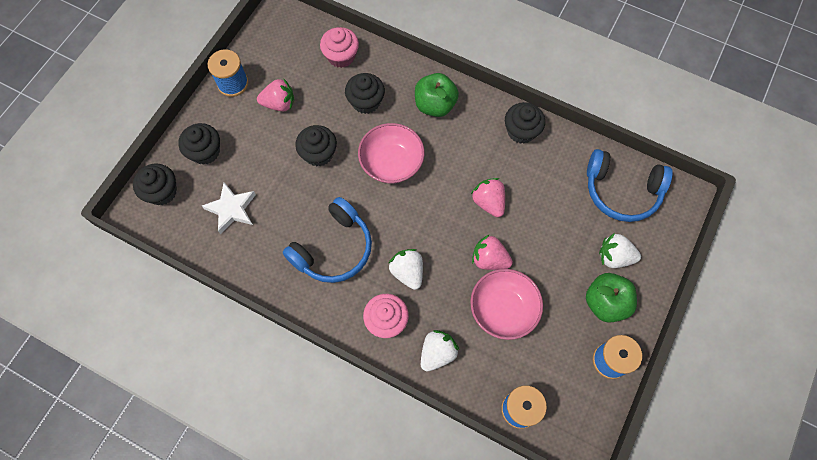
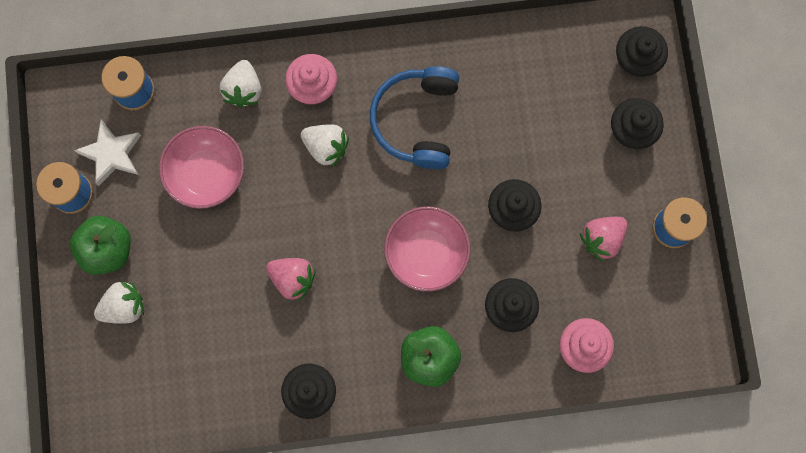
camera: 145 degrees right, 10 degrees up
white star [202,182,256,234] -> white star moved to [74,120,141,186]
pink strawberry [472,235,513,270] -> none
blue headphones [587,149,673,222] -> none

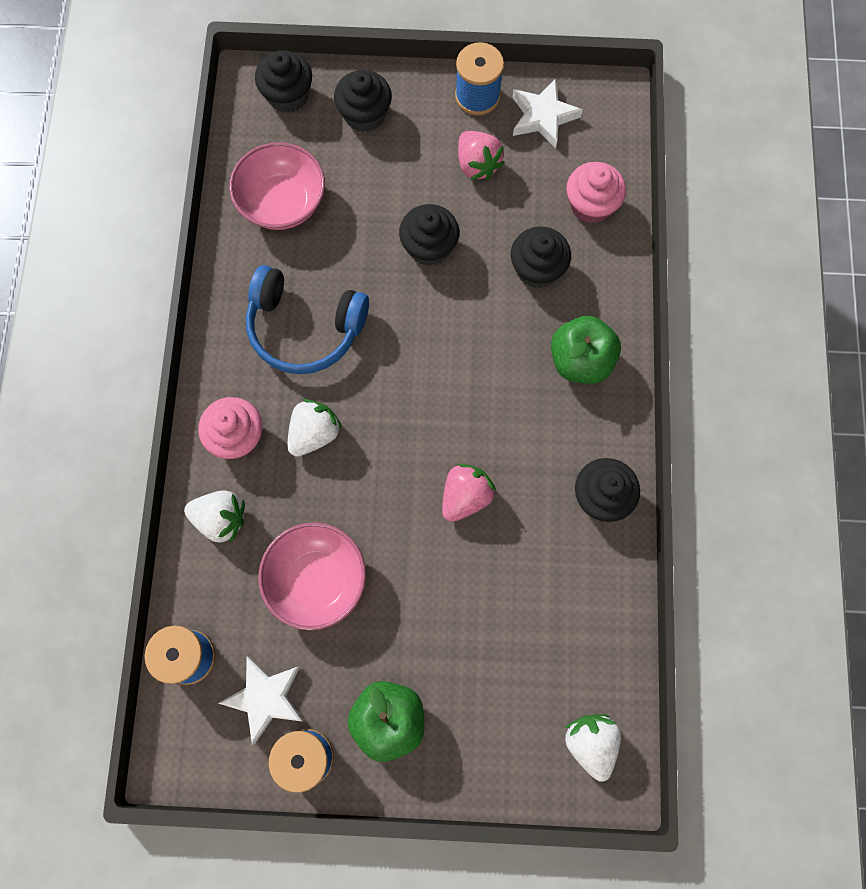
camera: 80 degrees left, 5 degrees down
white strawberry [94,282,144,324] -> white strawberry moved to [565,714,621,782]
pink bowl [384,206,470,292] -> pink bowl moved to [229,142,325,230]
none -> white star [513,78,583,149]

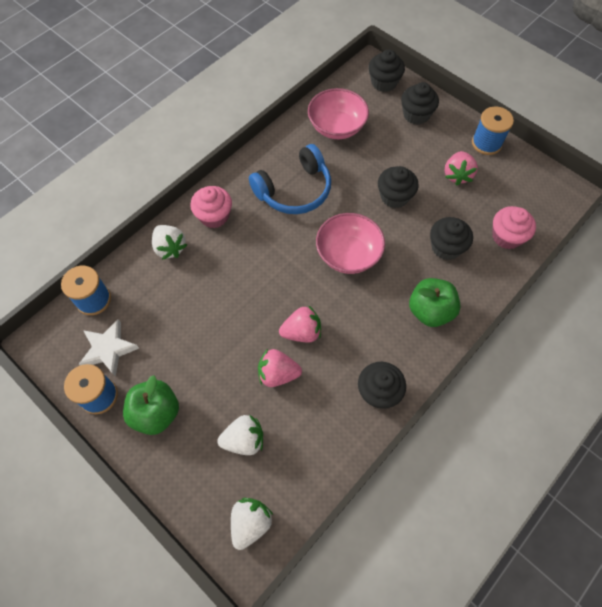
camera: 40 degrees right, 10 degrees down
blue headphones [246,265,369,374] -> blue headphones turned 90 degrees counterclockwise [249,144,331,214]
pink bowl [258,522,366,630] -> pink bowl moved to [316,213,385,274]
white strawberry [288,399,342,457] -> white strawberry moved to [217,415,263,455]
white star [513,78,583,149] -> none
none -> pink strawberry [258,349,302,387]

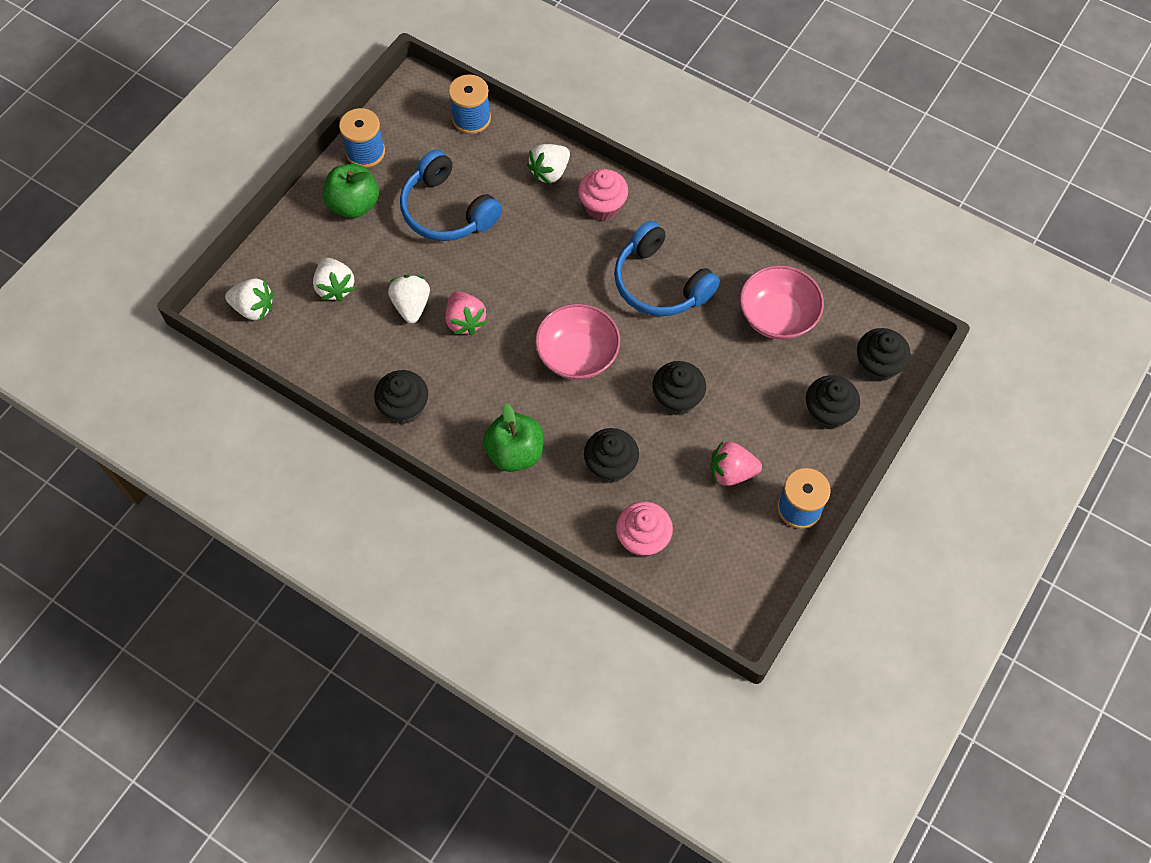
camera: 80 degrees right, 0 degrees up
white star [79,319,139,377] -> none
pink strawberry [258,349,302,387] -> white strawberry [388,275,430,323]
none -> blue headphones [400,150,502,241]

